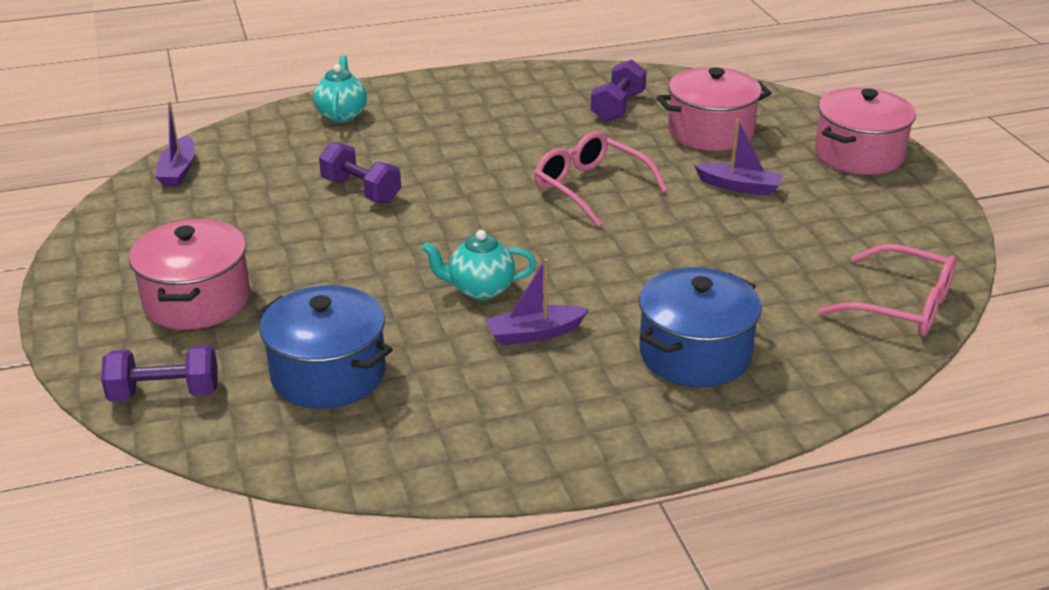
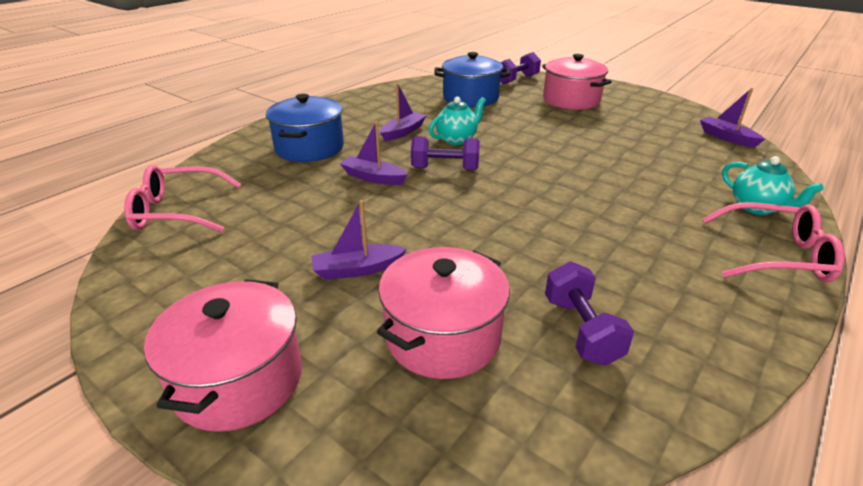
camera: 145 degrees right, 0 degrees up
purple dumbbell [319,142,401,204] -> purple dumbbell moved to [411,136,480,170]
pink glasses [534,131,668,227] -> pink glasses moved to [702,202,845,283]
none -> purple boat [340,122,408,185]

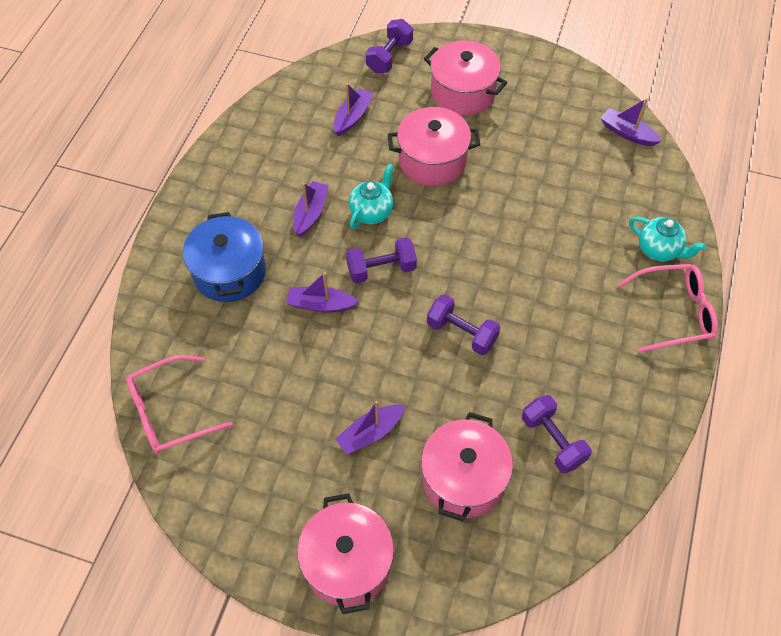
camera: 20 degrees left, 25 degrees up
blue pot [435,52,510,107] -> purple boat [333,83,373,136]
none -> pink pot [388,107,480,186]
none -> purple dumbbell [427,294,500,355]

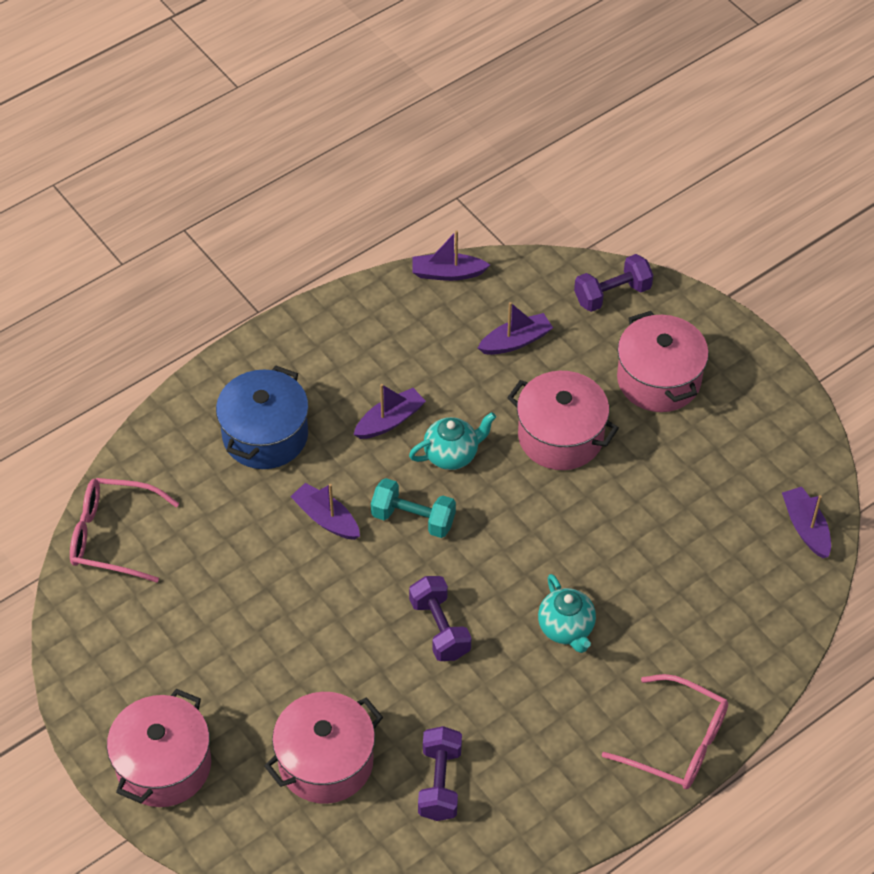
camera: 35 degrees right, 5 degrees down
purple boat [335,401,405,455] -> purple boat moved to [412,230,490,281]
purple dumbbell [346,237,417,283] -> turquoise dumbbell [371,478,456,538]
turquoise teapot [629,216,706,262] -> turquoise teapot moved to [538,574,596,653]

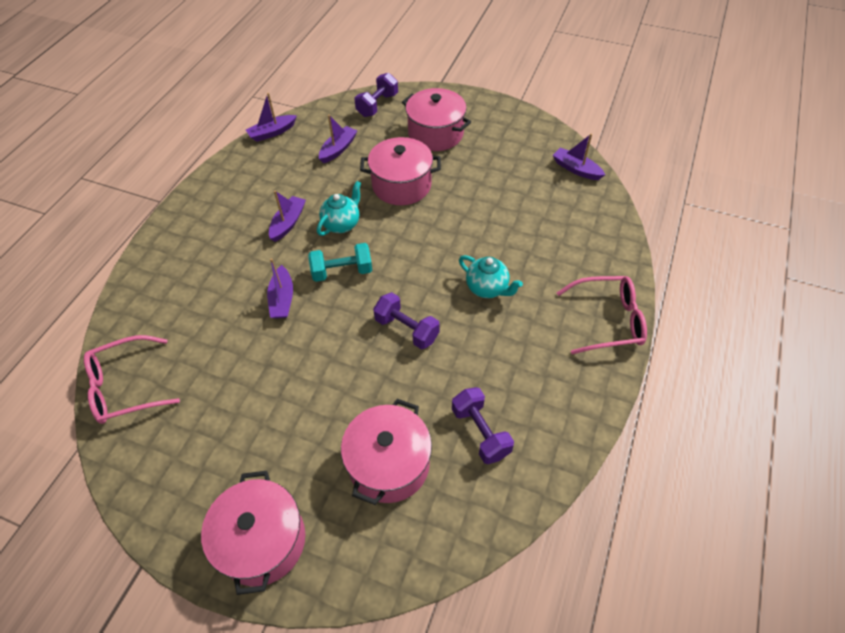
camera: 30 degrees left, 0 degrees up
blue pot [216,366,309,469] -> none
purple boat [290,483,360,540] -> purple boat turned 105 degrees counterclockwise [267,258,293,319]

